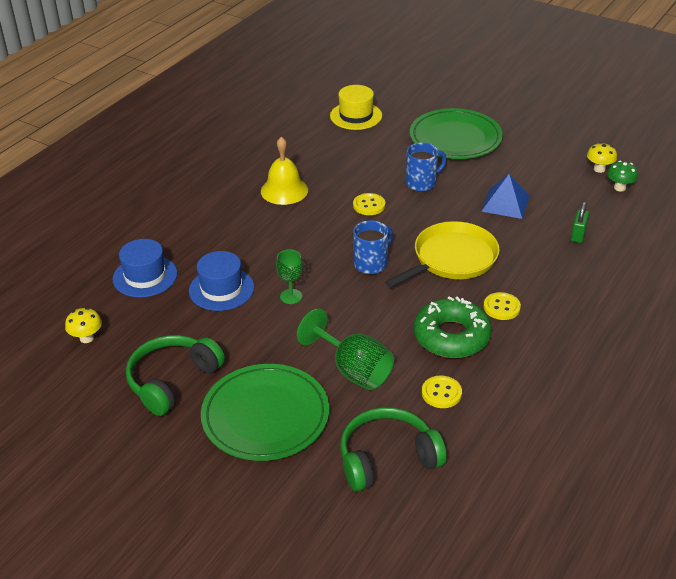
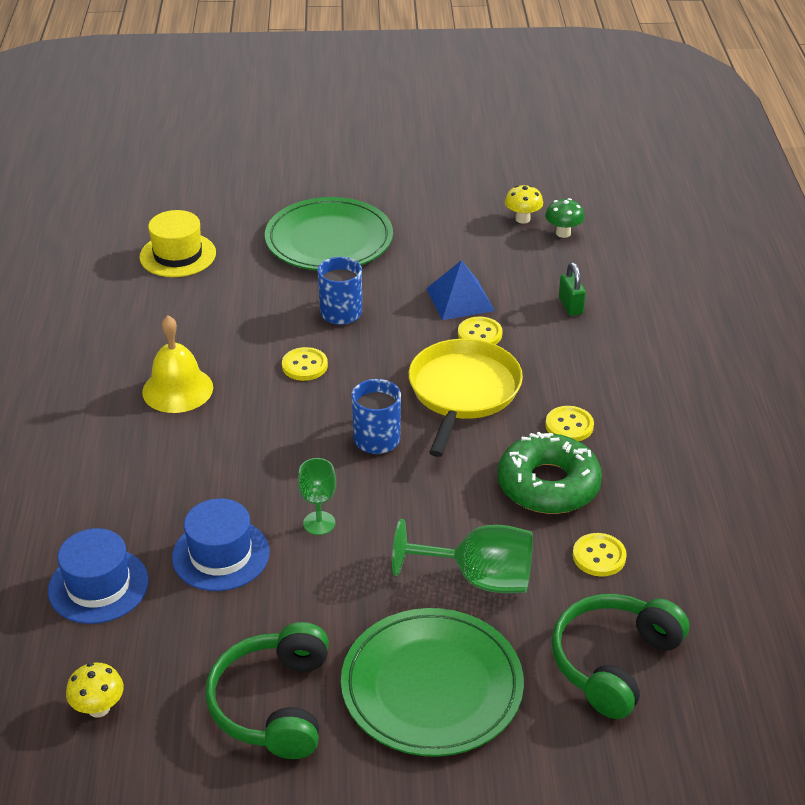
camera: 35 degrees left, 0 degrees up
none -> yellow button [458,317,503,345]

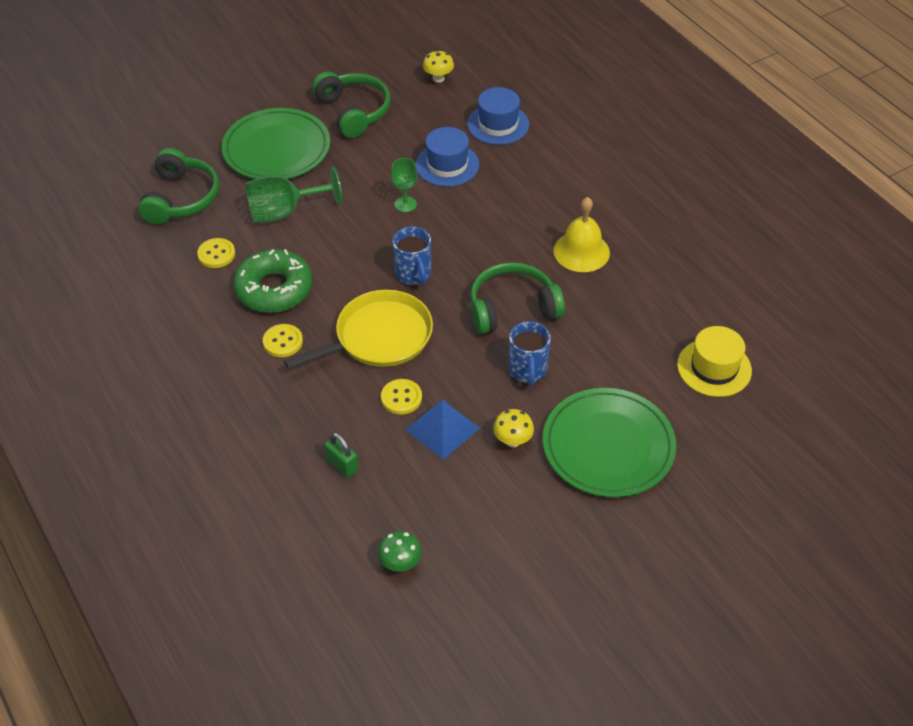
camera: 150 degrees right, 10 degrees up
yellow button [282,347,328,381] -> green headphones [470,262,565,334]
yellow pan [409,339,523,457] -> yellow pan turned 105 degrees counterclockwise [284,290,433,369]
yellow mushroom [505,185,543,224] -> yellow mushroom moved to [493,409,534,447]

